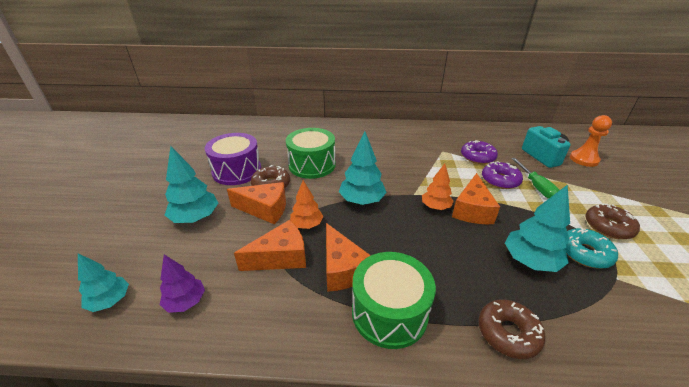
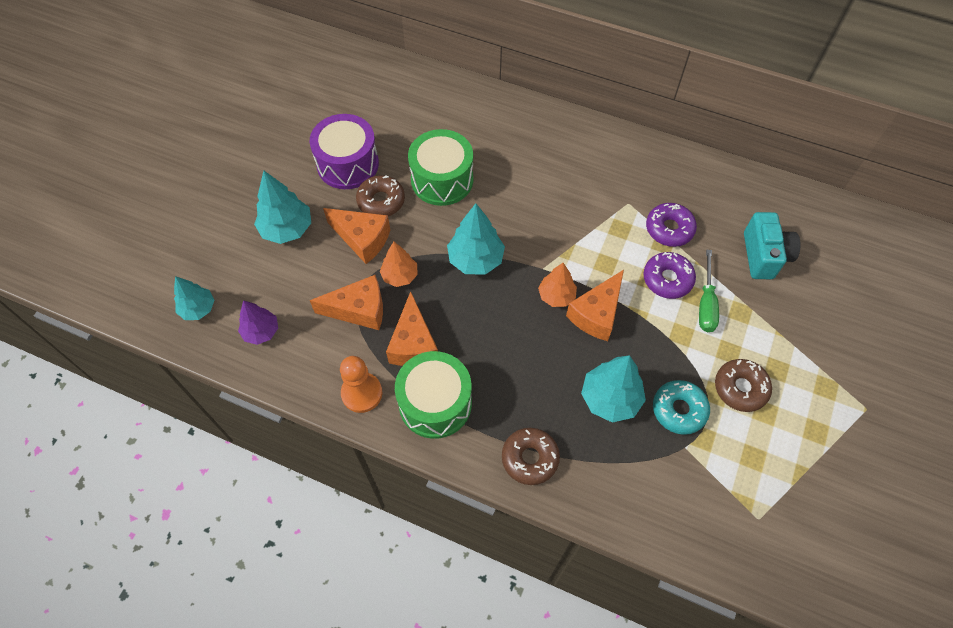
camera: 20 degrees right, 25 degrees up
orange pawn [570,115,612,167] -> orange pawn moved to [340,356,382,413]

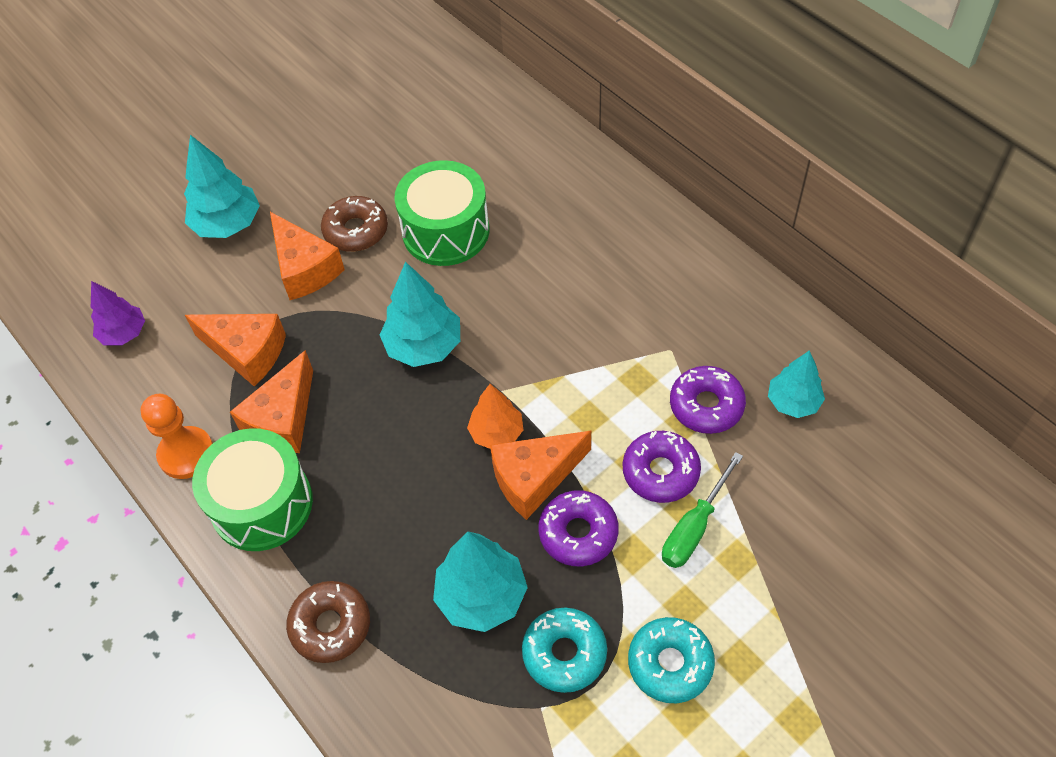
camera: 30 degrees right, 5 degrees down
turquoise tree [174,276,215,320] -> turquoise tree moved to [768,350,825,418]
purple drum [310,114,379,189] -> none
orange tree [380,242,418,287] -> none
brown donut [715,359,772,412] -> turquoise donut [628,617,715,703]
turquoise camera [744,212,801,279] -> none
none -> purple donut [538,490,619,566]

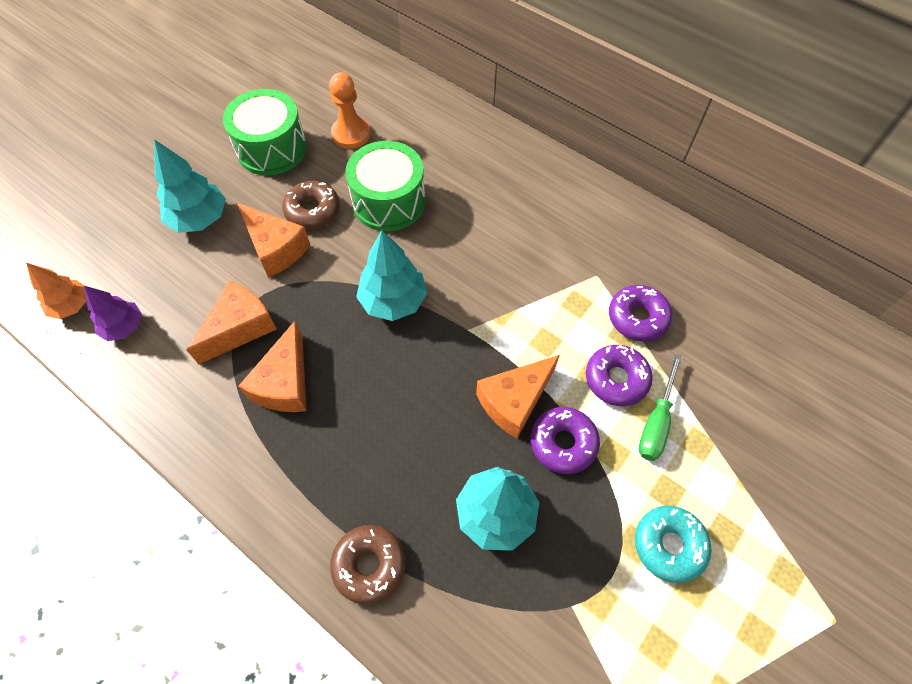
camera: 15 degrees left, 5 degrees up
orange pawn [141,394,213,479] -> orange pawn moved to [329,73,371,149]
orange cheese [185,314,286,386] -> orange cheese turned 60 degrees counterclockwise [186,281,277,364]
green drum [192,428,313,551] -> green drum moved to [223,89,307,175]
orange tree [467,384,523,449] -> orange tree moved to [26,263,87,319]
turquoise donut [522,608,607,693] -> none
turquoise tree [768,350,825,418] -> none

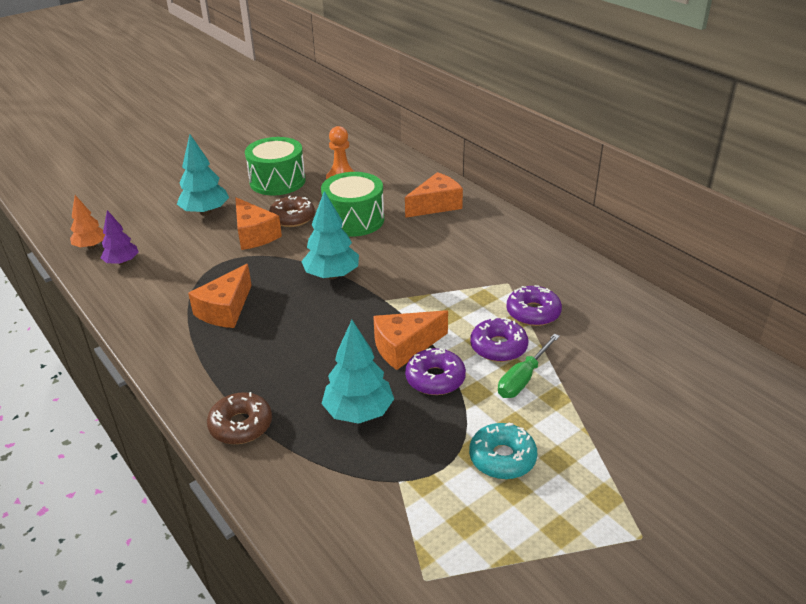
camera: 15 degrees right, 25 degrees down
orange cheese [186,281,277,364] -> orange cheese moved to [405,172,463,218]

